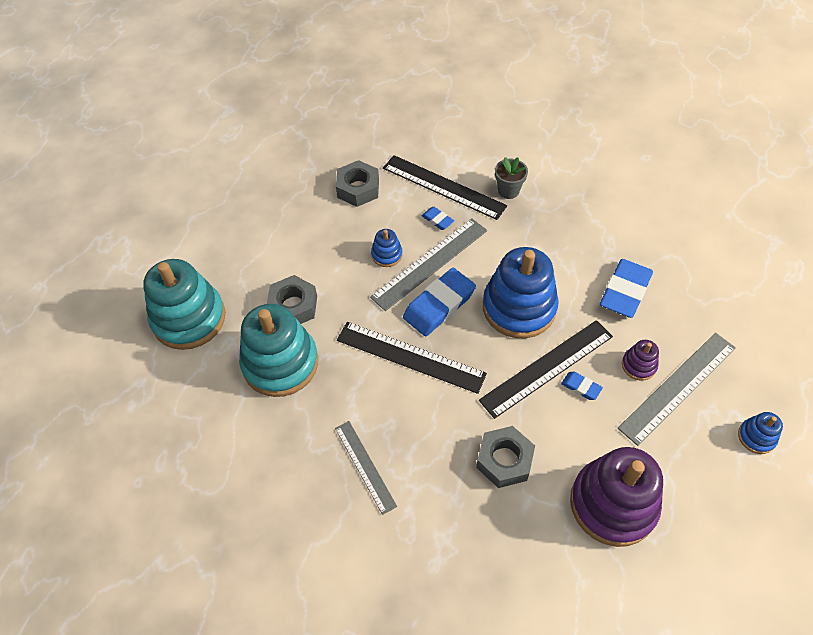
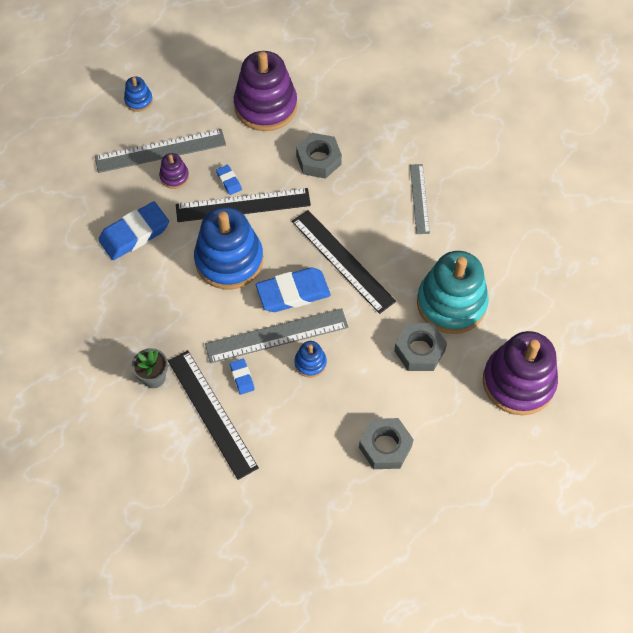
camera: 155 degrees left, 5 degrees up
turquoise stacking toy [143,259,225,350] -> purple stacking toy [483,331,558,415]
grey nut [336,160,379,207] -> grey nut moved to [359,418,414,469]

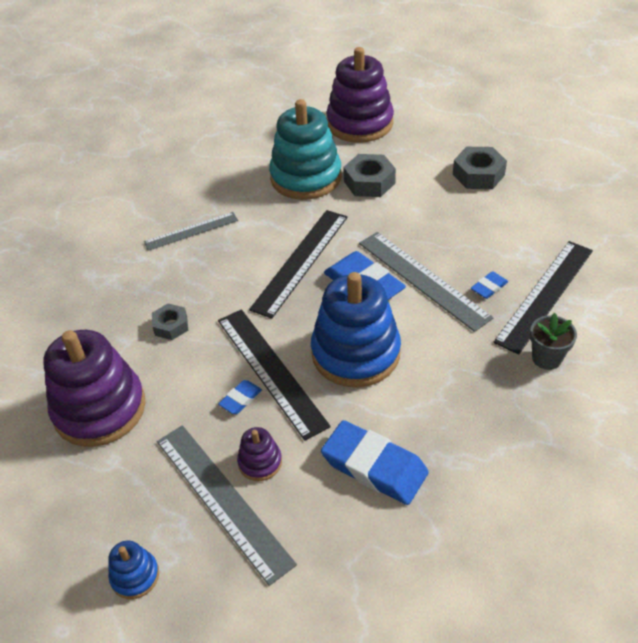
camera: 110 degrees left, 15 degrees down
blue stacking toy [295,341,327,378] -> none
grey nut [296,133,342,179] -> grey nut [152,304,188,340], size x0.63

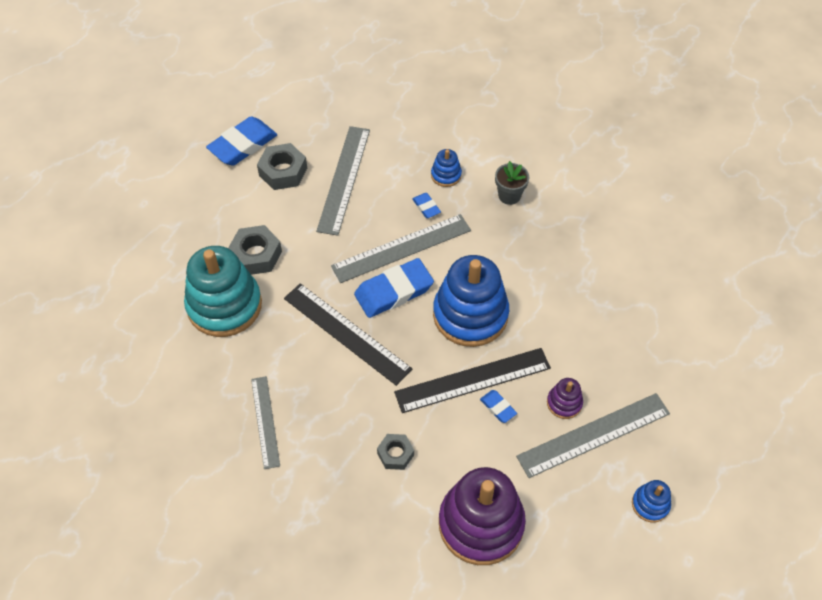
camera: 80 degrees left, 10 degrees up
blue eraser [321,420,429,505] -> blue eraser moved to [206,117,277,165]
purple stacking toy [326,47,394,143] -> none
black ruler [493,241,593,355] -> blue stacking toy [431,149,462,187]
none -> grey ruler [316,126,370,236]

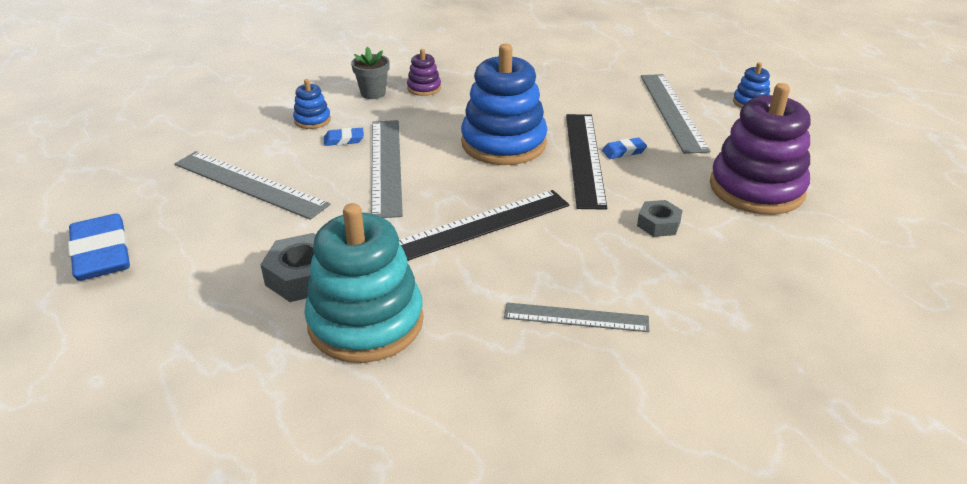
camera: 70 degrees left, 20 degrees down
grey nut [257,143,307,190] -> none
blue eraser [354,258,434,318] -> none
purple stacking toy [547,378,583,419] -> purple stacking toy moved to [407,49,441,96]

